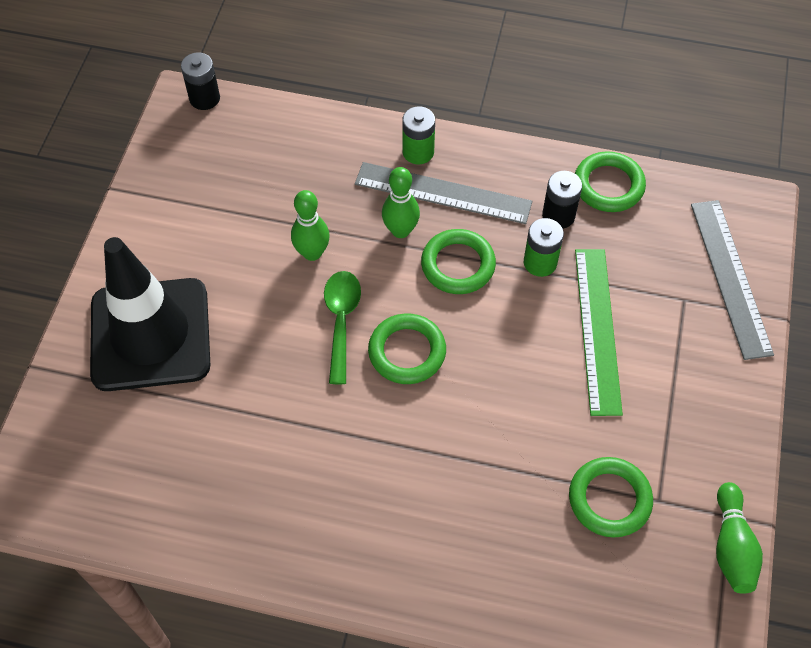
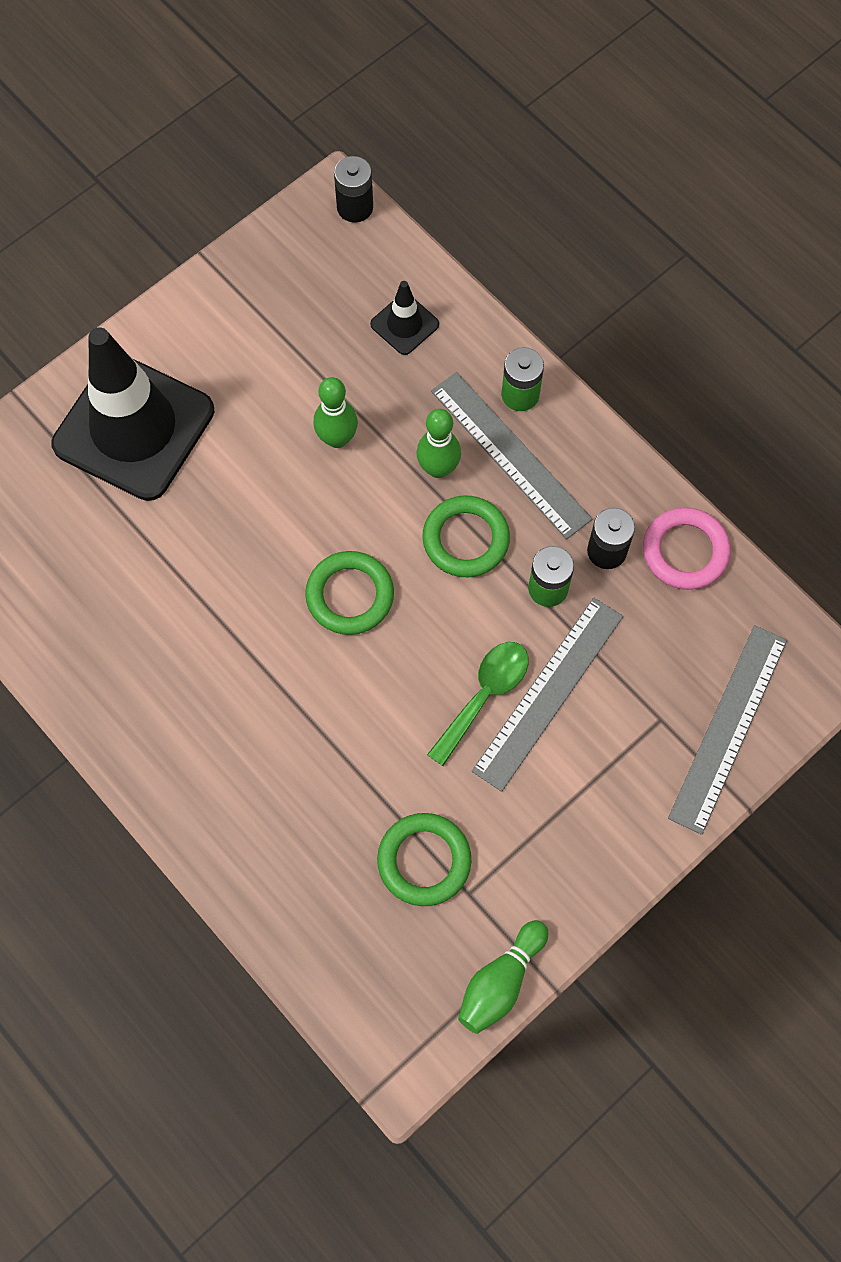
camera: 35 degrees right, 10 degrees up
green spoon [324,271,361,384] -> green spoon moved to [427,642,528,766]
green ring [575,151,646,212] -> pink ring [643,507,731,590]
green ruler [575,249,623,416] -> grey ruler [472,598,623,792]
none -> black traffic cone [370,281,439,355]

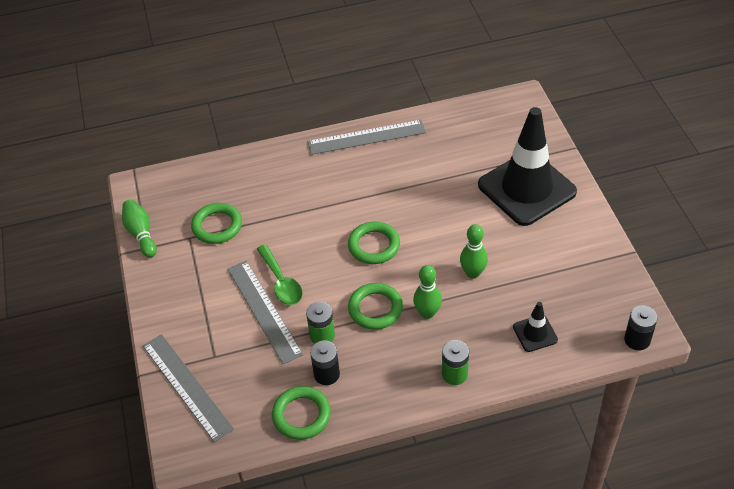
camera: 120 degrees right, 20 degrees down
grey ruler [431,372,592,539] -> grey ruler moved to [308,120,426,155]
pink ring [643,507,731,590] -> green ring [272,386,331,440]

